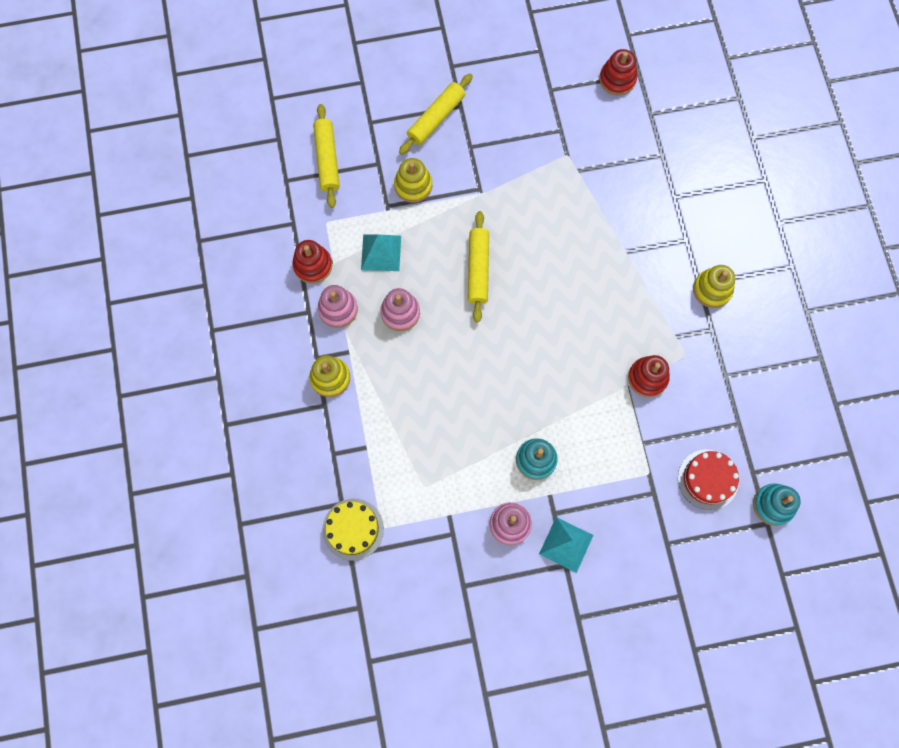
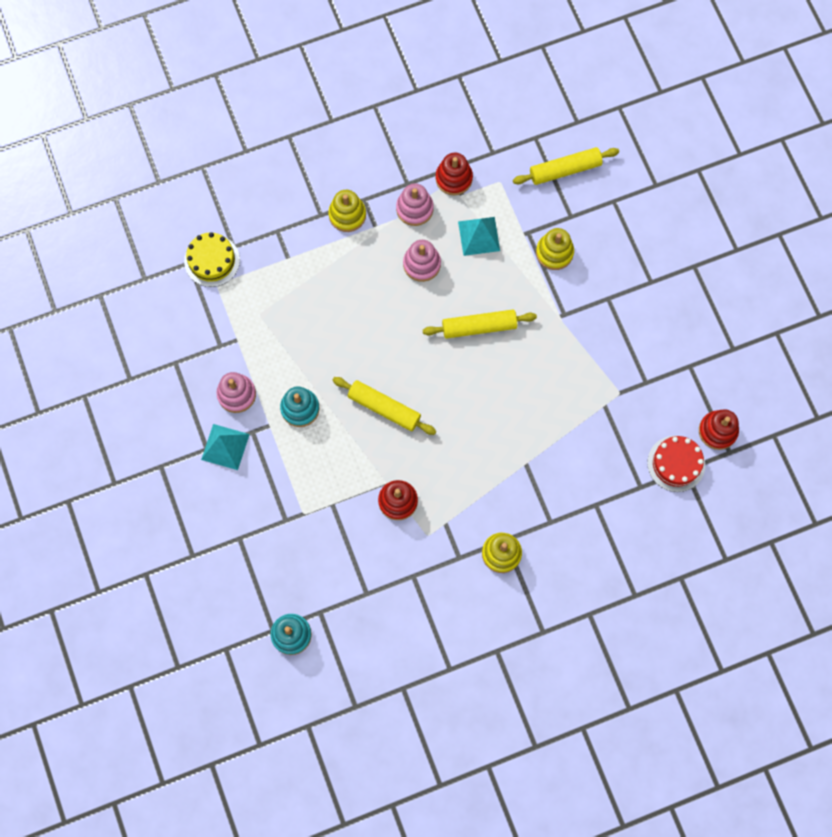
camera: 80 degrees right, 0 degrees up
yellow rolling pin [399,73,473,155] -> yellow rolling pin moved to [333,377,436,435]
red cake [678,449,739,510] -> red cake moved to [647,436,705,492]

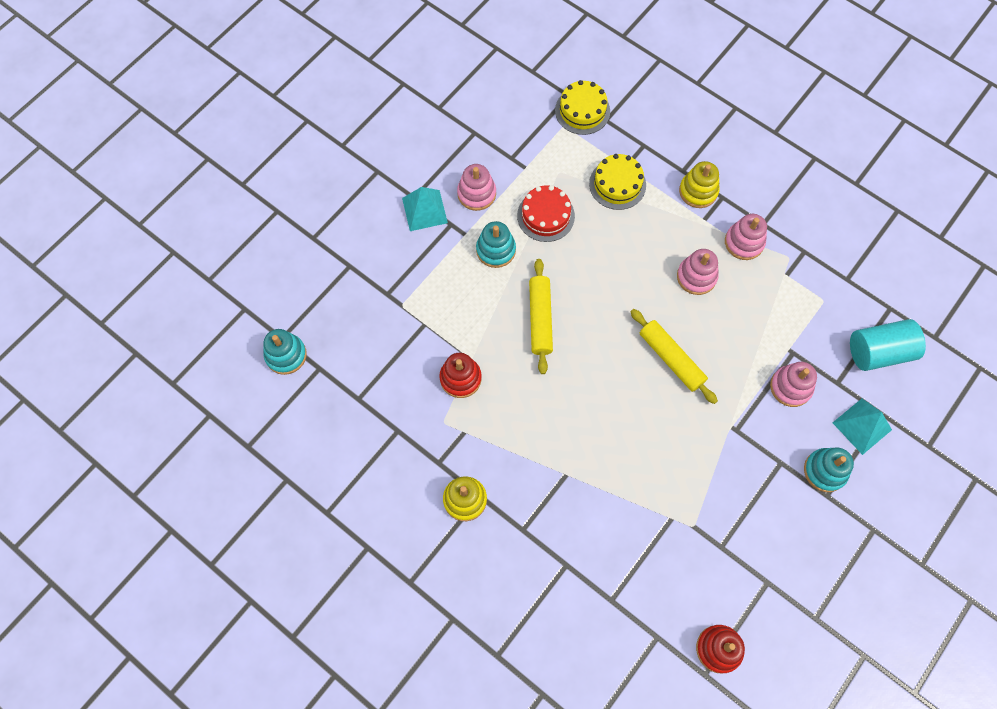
camera: 60 degrees right, 5 degrees down
red stacking toy [435,153,473,195] -> none
turquoise pyramid [458,217,500,256] -> turquoise pyramid moved to [833,399,892,455]
yellow rolling pin [513,147,619,185] -> turquoise cylinder [850,319,926,371]
yellow stacking toy [536,228,574,270] -> pink stacking toy [770,362,817,407]
red cake [647,436,705,492] -> red cake moved to [517,185,575,242]
none -> yellow cake [589,154,646,210]
none -> turquoise stacking toy [804,448,854,492]

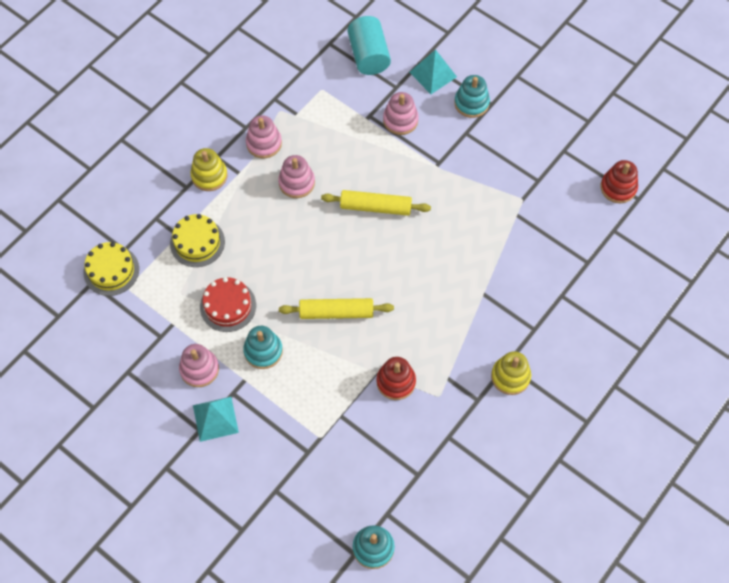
camera: 90 degrees left, 5 degrees down
yellow rolling pin [630,309,718,404] -> yellow rolling pin turned 45 degrees clockwise [321,190,431,216]

